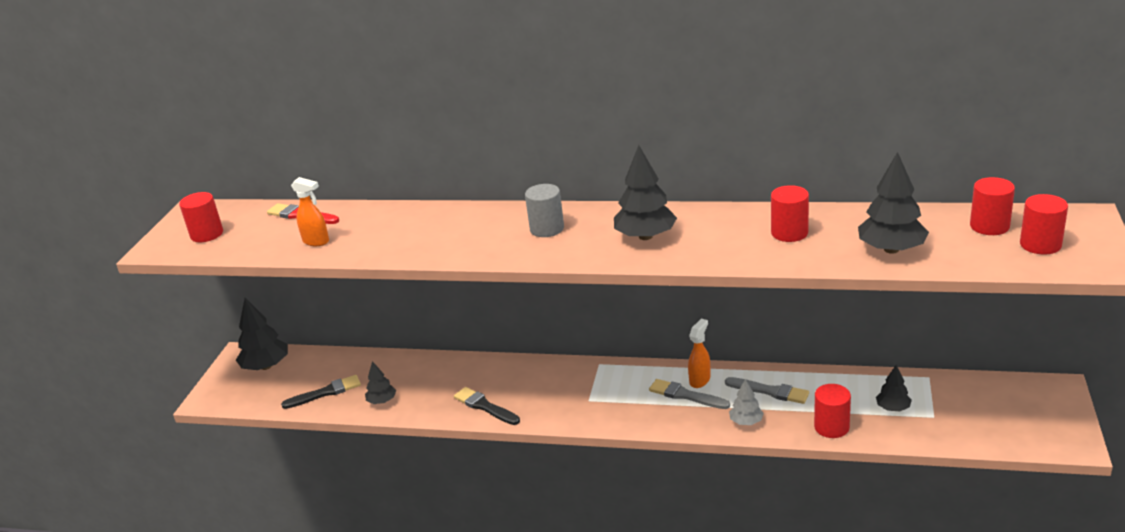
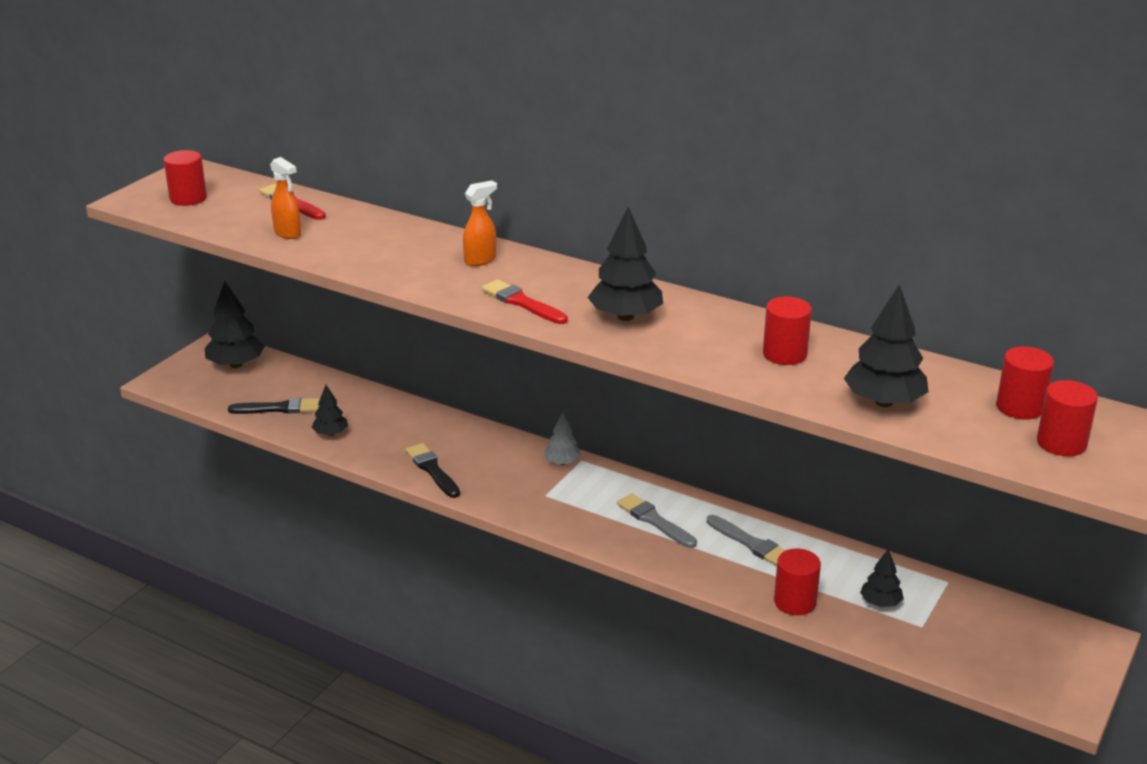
camera: 15 degrees right, 0 degrees up
grey cylinder [525,184,564,237] -> none
orange spray bottle [688,319,710,388] -> orange spray bottle moved to [463,180,497,266]
grey tree [729,379,764,425] -> grey tree moved to [544,412,581,465]
none -> red brush [482,279,568,324]

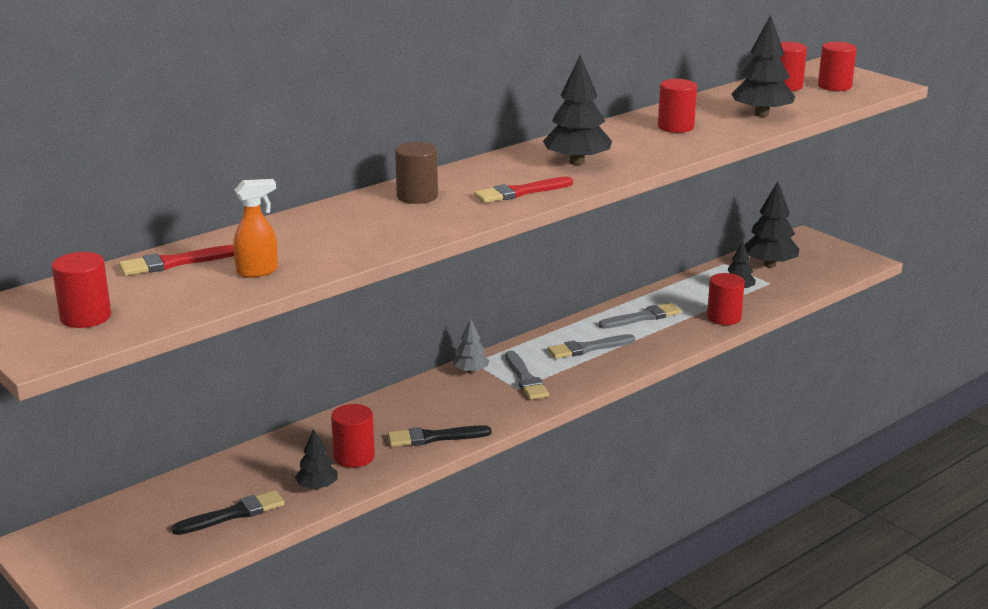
camera: 70 degrees left, 5 degrees down
black tree [205,280,265,368] -> black tree moved to [744,181,799,268]
black brush [228,397,320,414] -> black brush turned 45 degrees clockwise [172,490,285,535]
orange spray bottle [463,180,497,266] -> brown cylinder [395,142,438,204]
none -> red cylinder [331,404,375,468]
none -> grey brush [505,351,549,400]

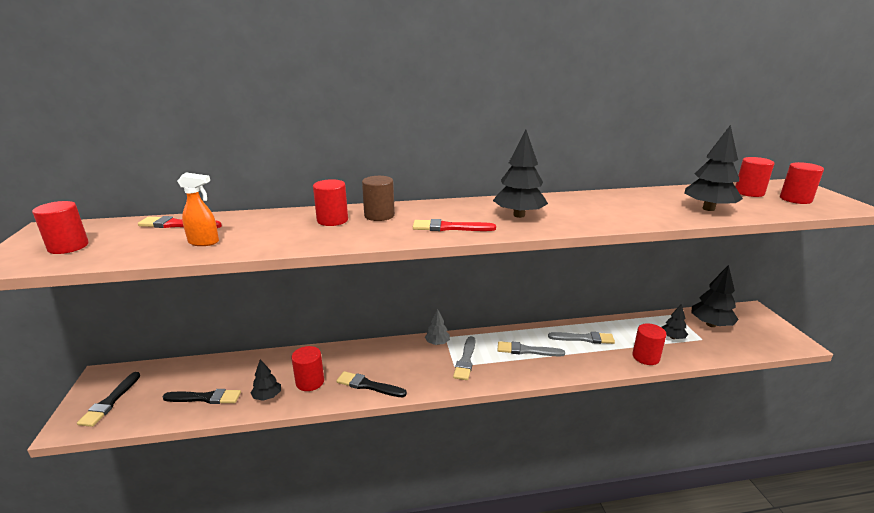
camera: 30 degrees right, 0 degrees up
red cylinder [658,79,697,133] -> red cylinder moved to [313,179,348,226]
none -> black brush [77,372,140,427]

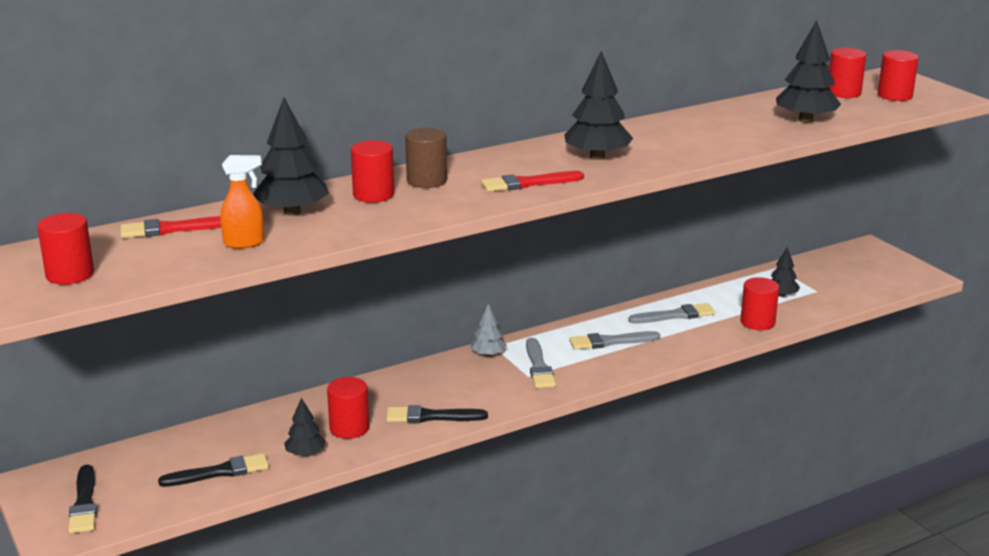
camera: 20 degrees left, 0 degrees up
black tree [692,265,739,327] -> black tree moved to [253,97,329,216]

